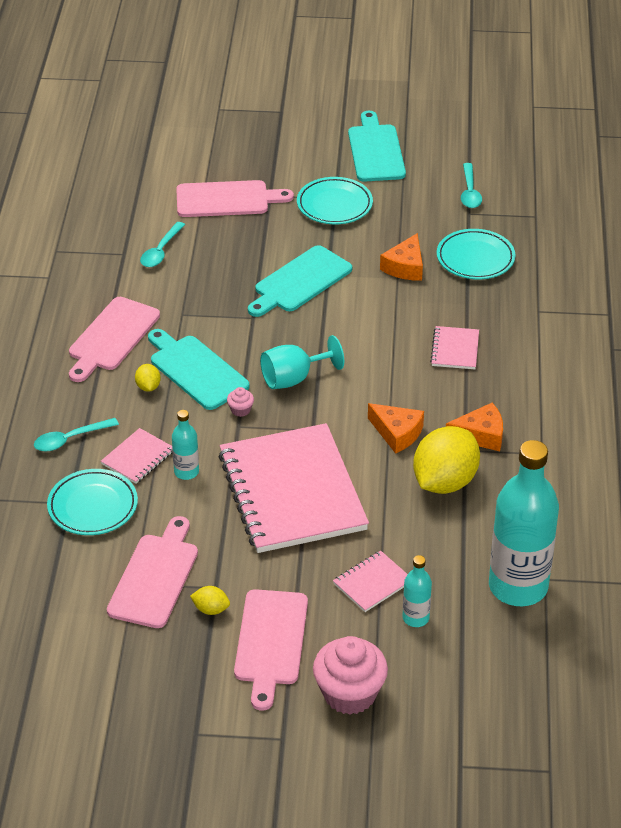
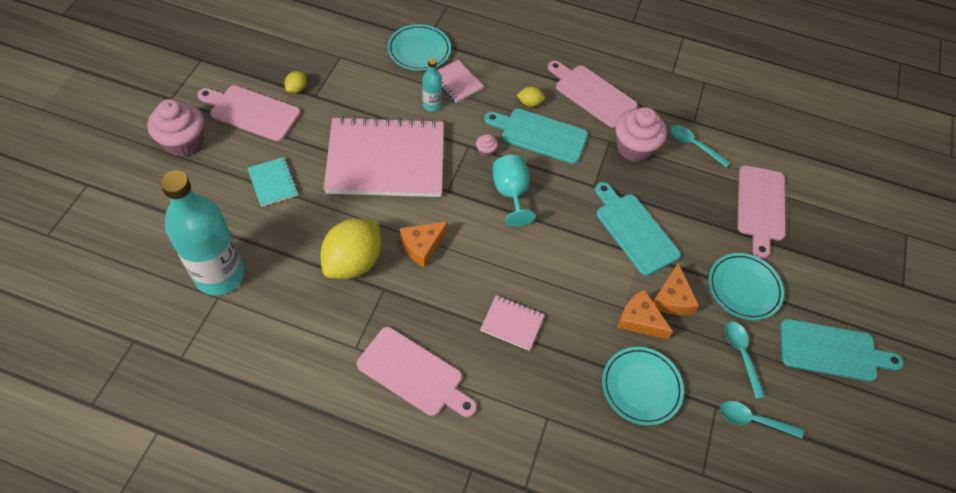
camera: 100 degrees right, 15 degrees up
turquoise spoon [34,418,119,451] -> turquoise spoon moved to [725,322,765,399]
pink cutting board [107,516,198,628] -> pink cutting board moved to [357,327,477,417]
turquoise cutting board [148,329,249,410] -> turquoise cutting board turned 135 degrees counterclockwise [484,109,588,164]
pink notebook [333,551,408,612] -> turquoise notebook [247,157,299,207]
turquoise bottle [403,555,432,627] -> none
yellow lemon [413,426,480,494] -> yellow lemon turned 75 degrees clockwise [320,219,381,279]
orange cheese [446,403,503,451] -> orange cheese moved to [653,263,699,315]
none -> pink cupcake [615,107,667,162]

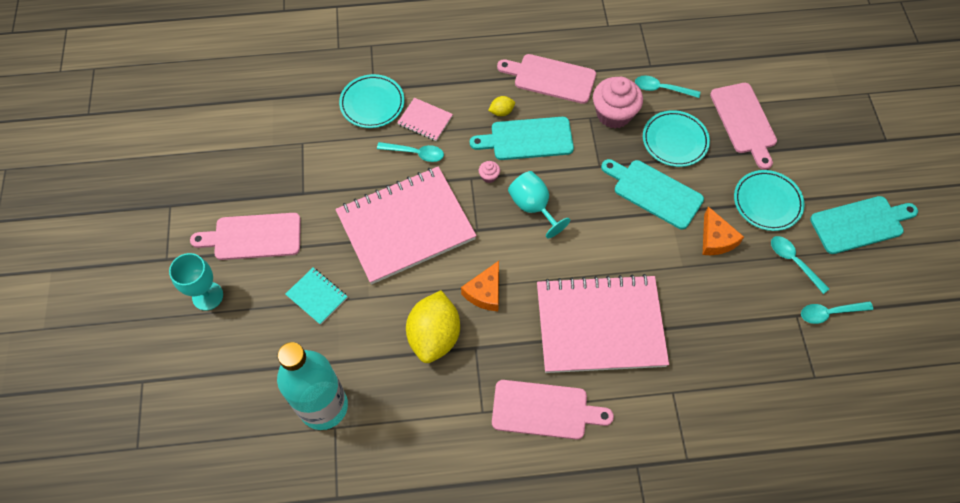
camera: 20 degrees left, 5 degrees up
pink cupcake [147,99,204,157] -> turquoise goblet [169,253,223,311]
yellow lemon [284,71,307,93] -> none
turquoise bottle [422,58,442,111] -> turquoise spoon [377,142,444,162]
pink notebook [480,295,544,351] -> pink notebook [537,274,669,373], size x2.40
turquoise plate [602,347,684,426] -> turquoise plate moved to [643,110,710,167]
orange cheese [617,289,673,339] -> none

